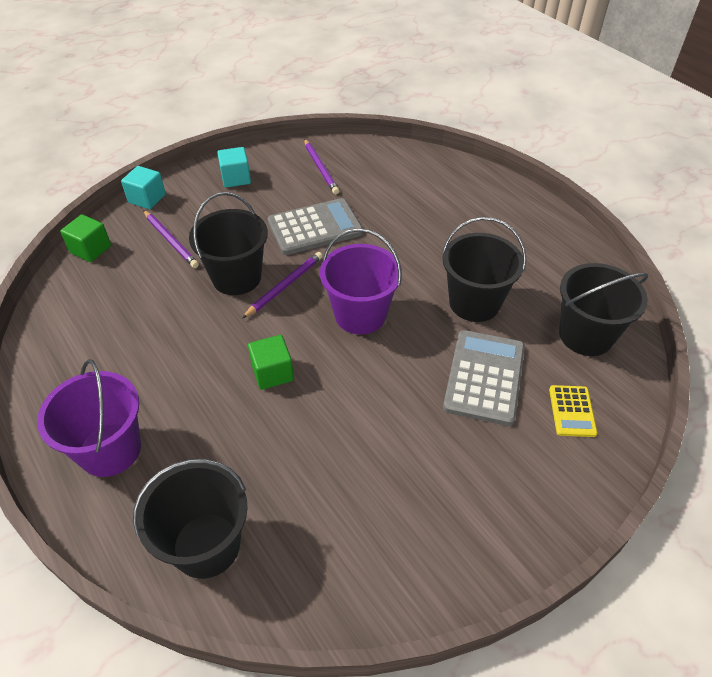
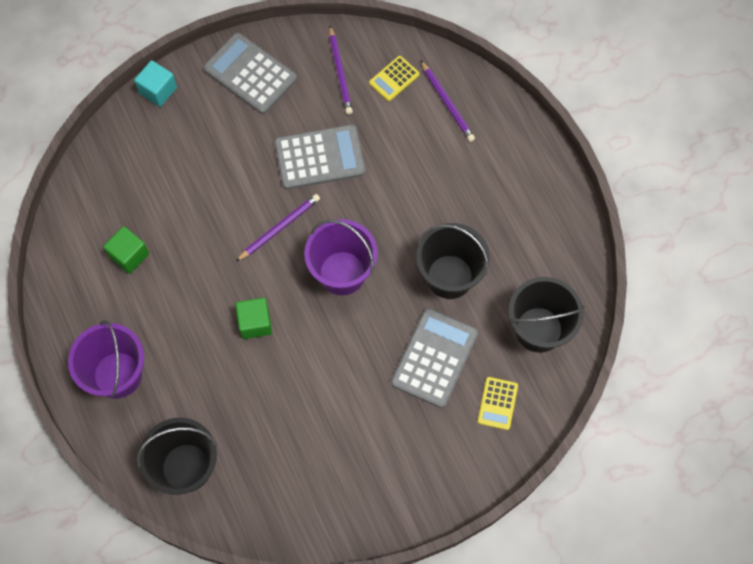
camera: 10 degrees right, 20 degrees up
green cube [60,214,111,262] -> green cube moved to [103,226,149,274]
purple pencil [143,210,199,268] -> purple pencil moved to [420,60,475,142]
black bucket [189,192,268,295] -> none
turquoise cube [217,147,251,188] -> grey calculator [203,32,297,114]
none -> yellow calculator [369,56,419,101]

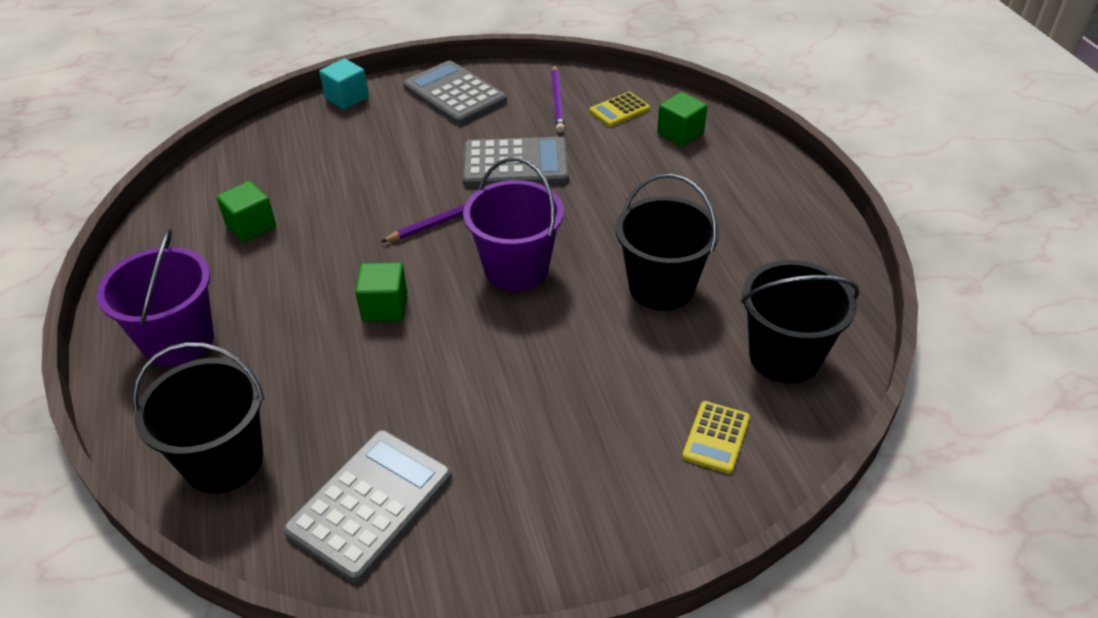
camera: 10 degrees right, 25 degrees down
grey calculator [391,308,478,408] -> grey calculator moved to [284,430,452,583]
purple pencil [420,60,475,142] -> green cube [657,92,707,146]

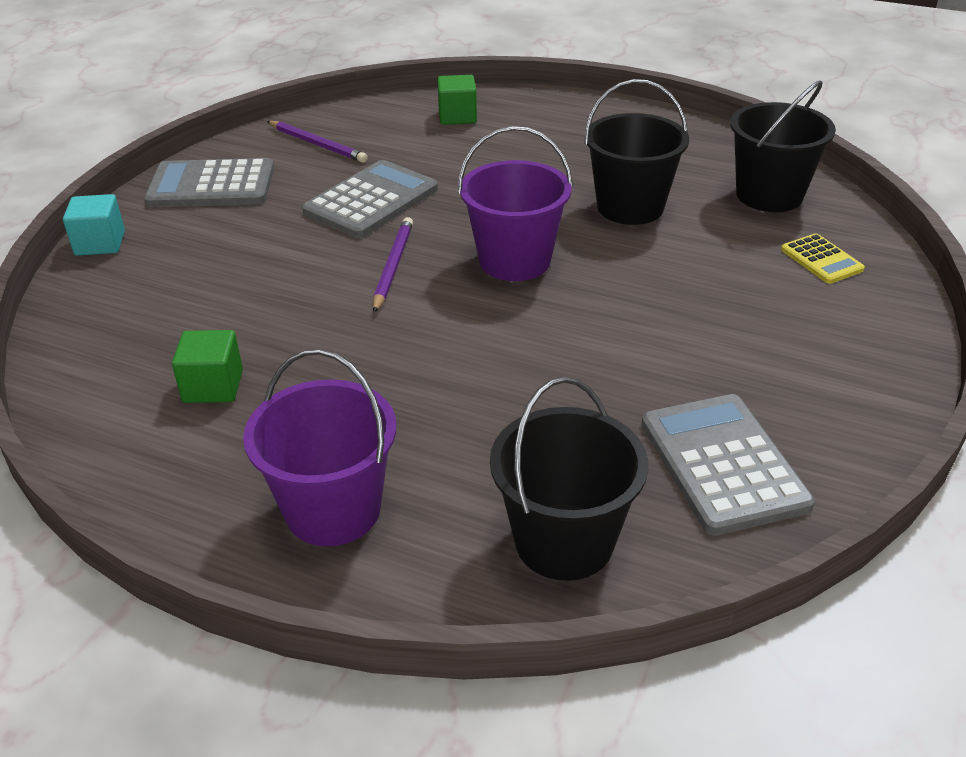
camera: 50 degrees left, 5 degrees down
green cube [355,262,407,321] -> none
yellow calculator [589,92,650,127] -> none

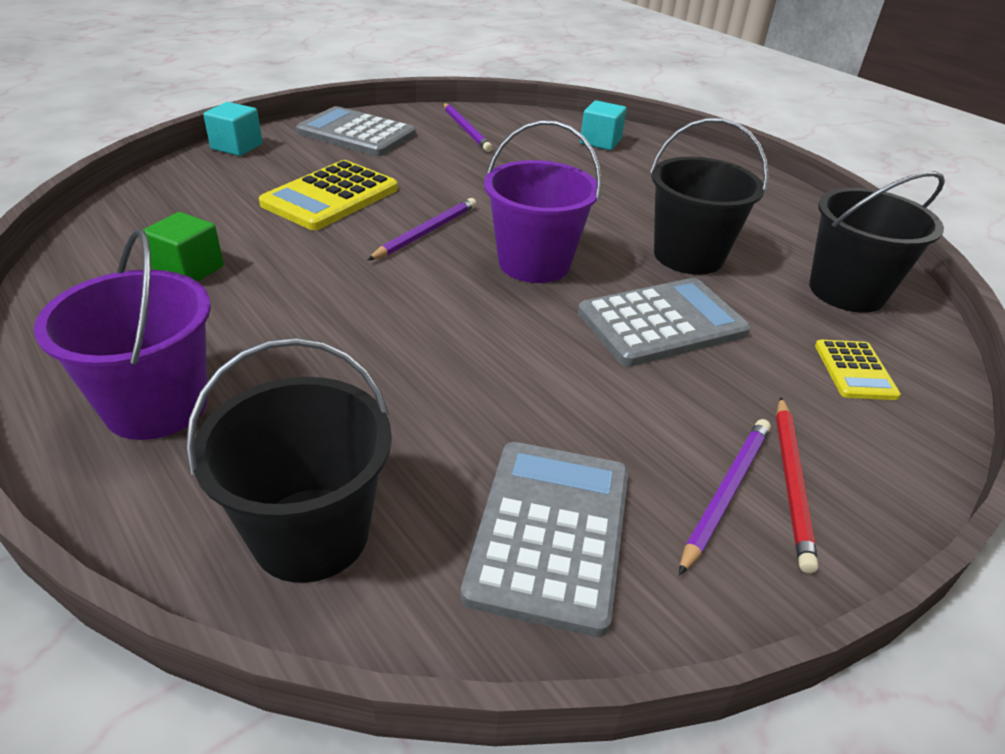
camera: 25 degrees right, 0 degrees up
grey calculator [302,160,438,238] -> grey calculator moved to [578,278,751,367]
green cube [437,75,477,125] -> turquoise cube [580,101,626,150]
none -> yellow calculator [259,160,398,230]
none -> purple pencil [679,419,771,576]
none -> red pencil [776,397,818,573]

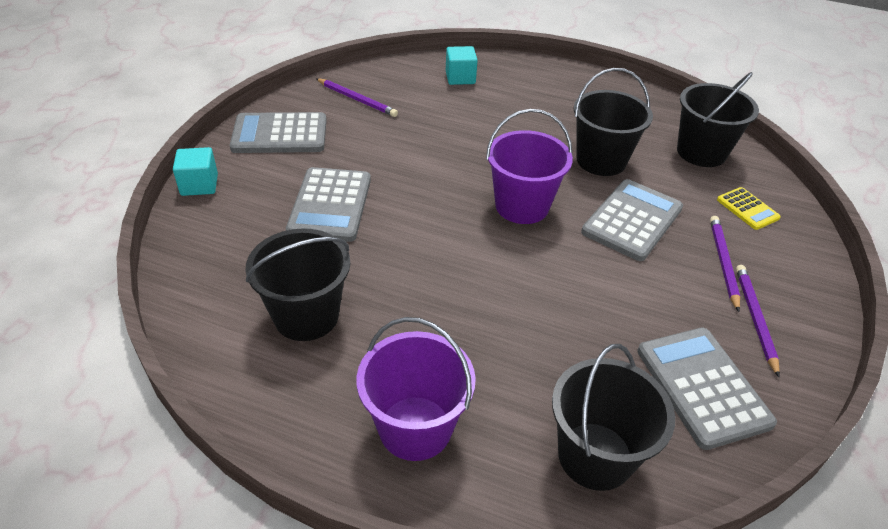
camera: 30 degrees left, 5 degrees up
green cube [143,212,224,282] -> black bucket [246,228,350,341]
yellow calculator [259,160,398,230] -> grey calculator [286,167,371,242]
purple pencil [368,198,477,260] -> purple pencil moved to [710,216,740,312]
red pencil [776,397,818,573] -> none

